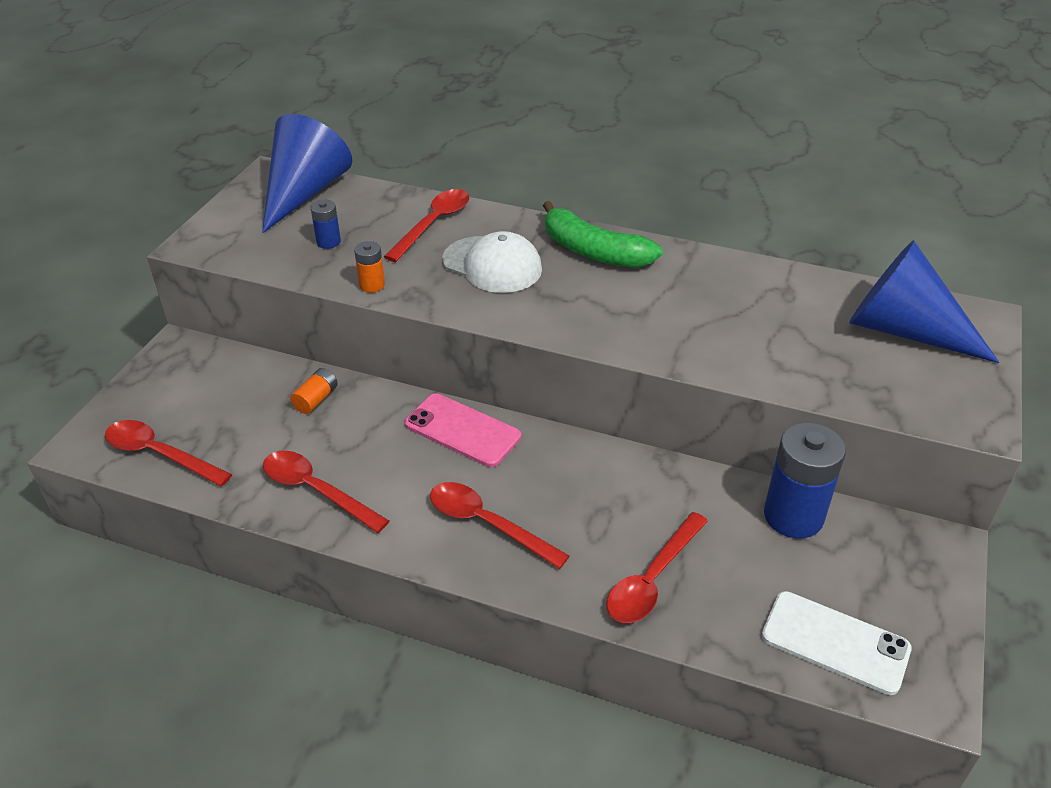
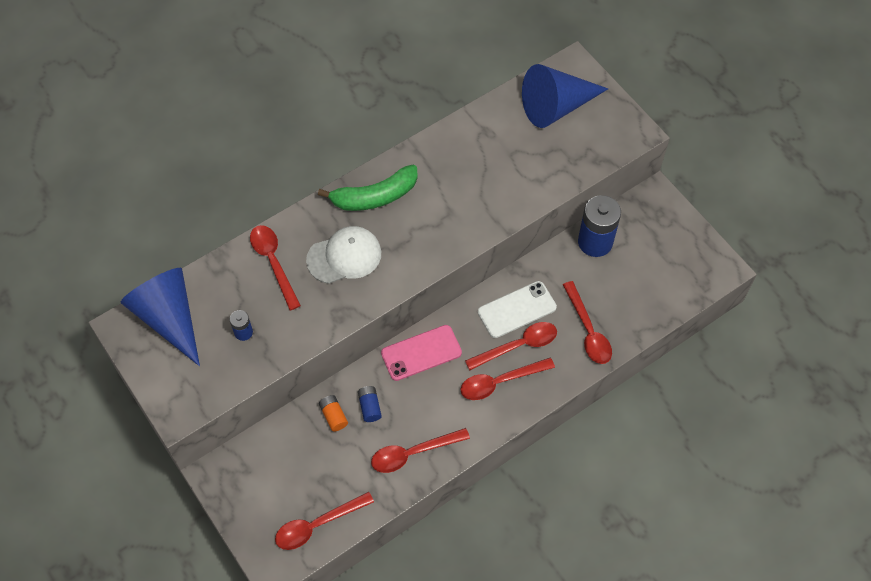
camera: 55 degrees left, 20 degrees up
orange battery [354,241,385,293] -> none
white phone [762,591,912,695] -> white phone moved to [478,281,557,338]
none -> blue battery [358,386,382,422]
none -> red spoon [465,322,557,370]

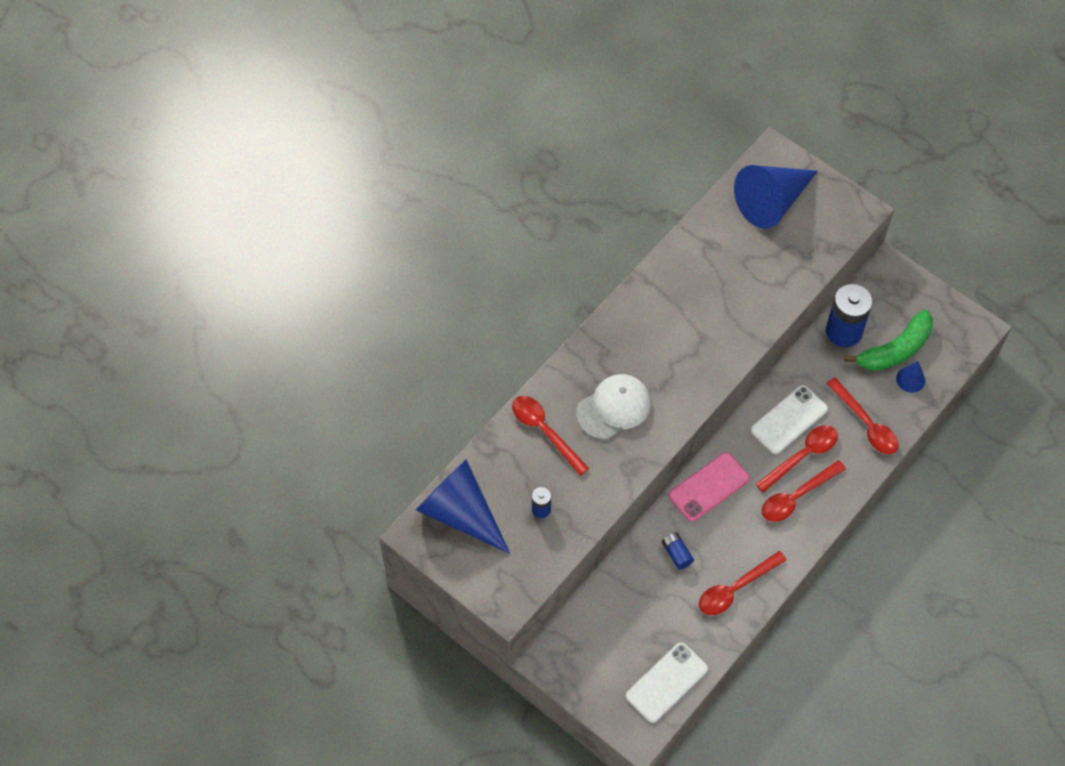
camera: 15 degrees left, 0 degrees up
red spoon [275,492,374,550] -> white phone [626,643,708,723]
green banana [318,165,418,211] -> green banana moved to [844,310,933,371]
orange battery [319,395,348,432] -> none
none -> blue cone [896,361,925,393]

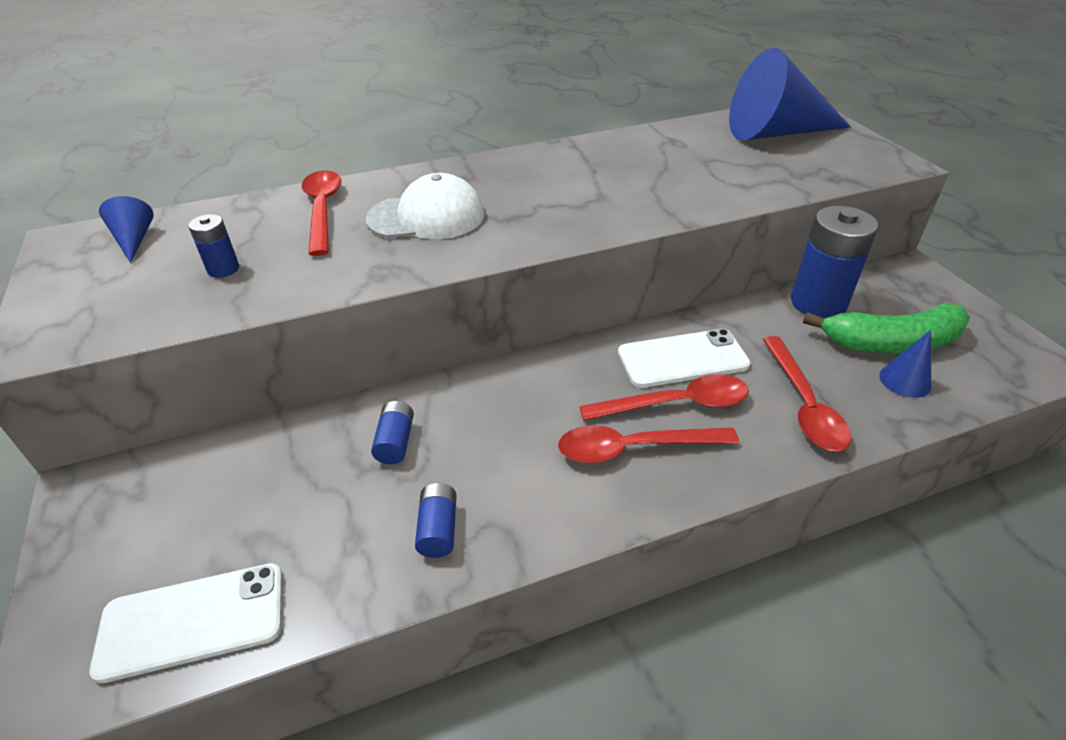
camera: 30 degrees right, 20 degrees down
blue cone [416,459,510,554] -> blue cone [99,196,154,263], size x0.44
pink phone [669,452,750,522] -> none
red spoon [699,551,787,615] -> blue battery [415,483,457,558]

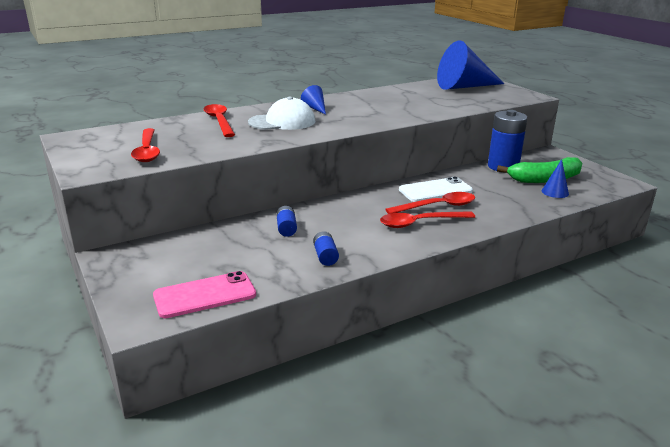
camera: 10 degrees left, 15 degrees down
white phone [89,563,283,683] -> pink phone [153,271,256,318]
blue cone [99,196,154,263] -> blue cone moved to [301,85,326,115]
blue battery [188,214,239,278] -> none
red spoon [763,336,851,451] -> red spoon moved to [131,128,160,162]

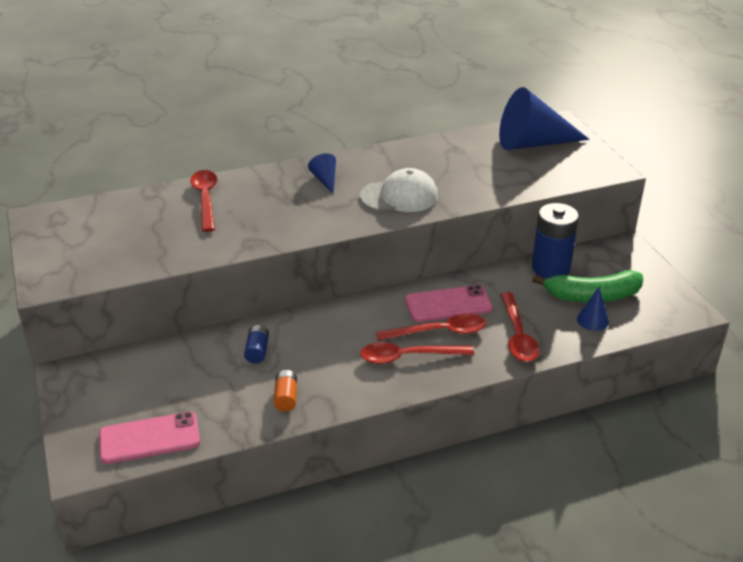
camera: 10 degrees right, 10 degrees up
red spoon [131,128,160,162] -> red spoon moved to [500,292,539,362]
white cap [248,97,315,130] -> white cap moved to [360,168,438,212]
blue battery [313,231,339,266] -> orange battery [274,370,297,411]
white phone [399,177,473,202] -> pink phone [405,285,493,322]

